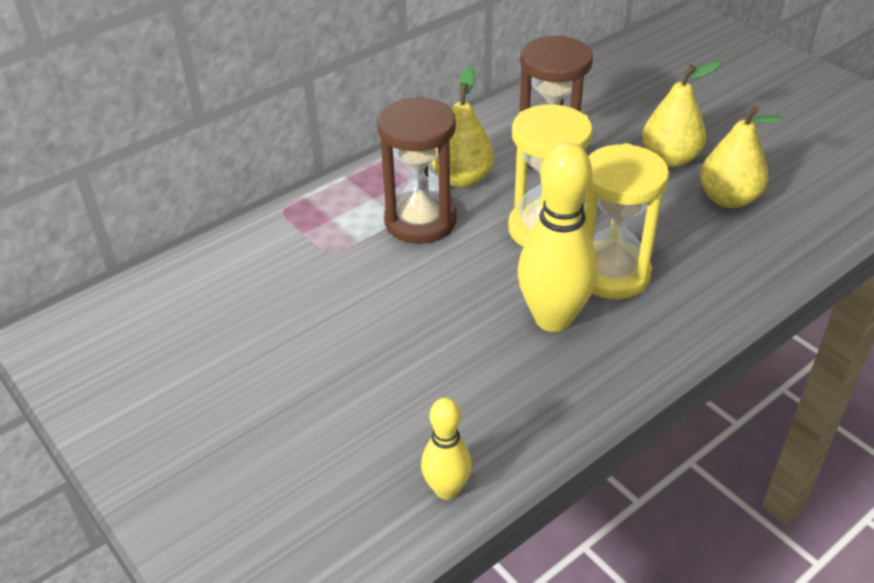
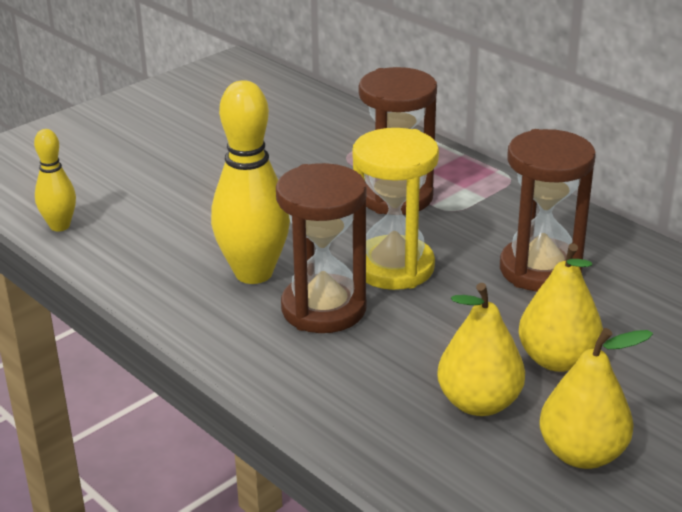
camera: 85 degrees right, 10 degrees down
yellow pear [431,66,494,188] -> yellow pear moved to [539,328,653,469]
yellow hourglass [584,143,669,299] -> brown hourglass [276,163,366,333]

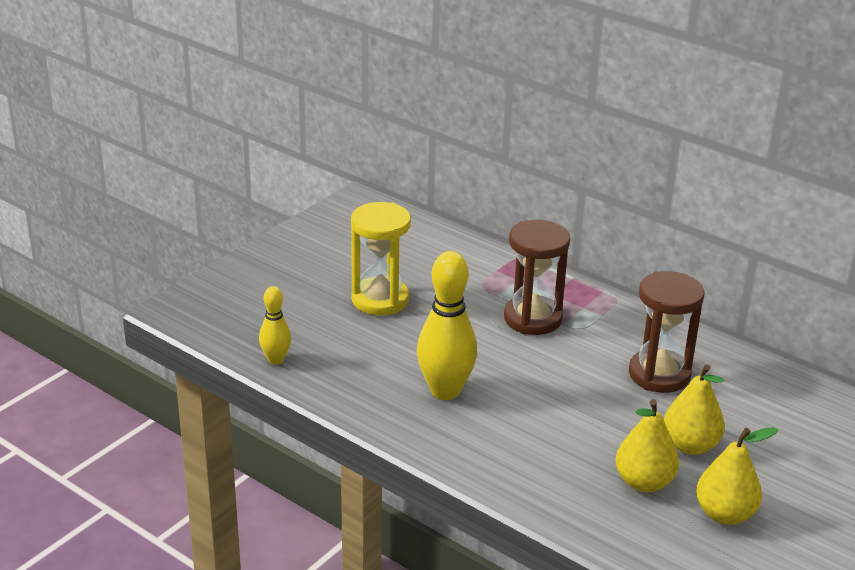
camera: 10 degrees left, 0 degrees up
brown hourglass [276,163,366,333] -> none
yellow hourglass [352,128,439,290] -> yellow hourglass moved to [351,202,411,316]

